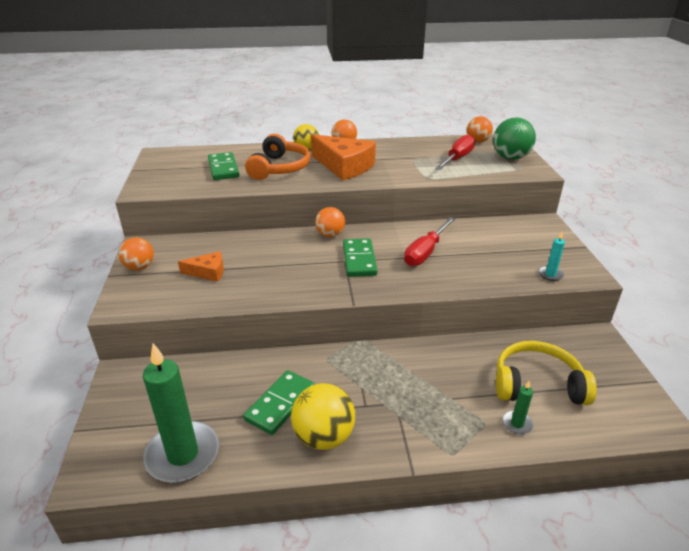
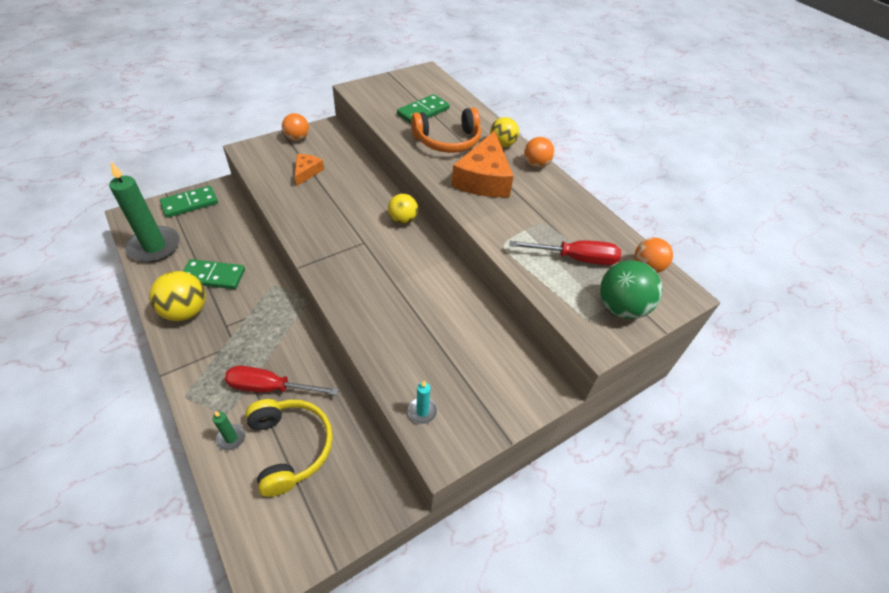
camera: 60 degrees right, 15 degrees up
orange cheese [178,251,224,282] -> orange cheese turned 135 degrees counterclockwise [295,154,324,186]
orange ball [315,207,345,237] -> yellow ball [388,194,418,224]
green domino [343,238,378,277] -> green domino moved to [160,186,218,218]
red screwdriver [404,218,455,266] -> red screwdriver moved to [225,366,339,395]

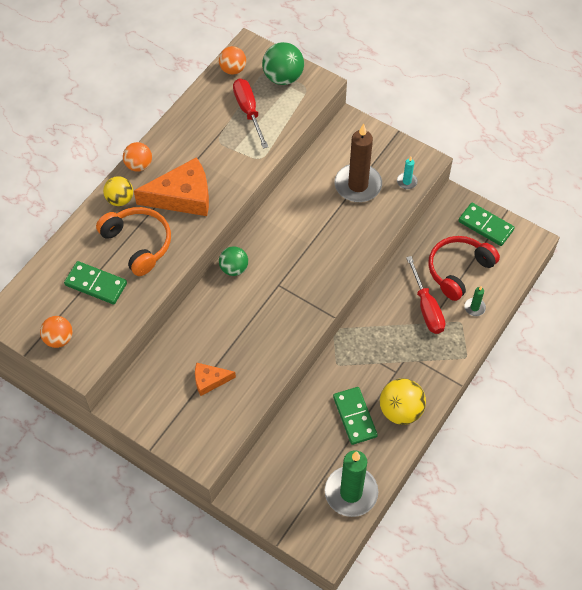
camera: 110 degrees left, 10 degrees up
green domino [160,186,218,218] -> green domino moved to [458,203,515,246]
yellow headphones [246,399,333,497] -> red headphones [428,236,500,301]
orange ball [282,113,309,141] -> orange ball moved to [40,316,73,348]
yellow ball [388,194,418,224] -> green ball [219,246,248,276]
none -> brown candle [335,124,382,202]

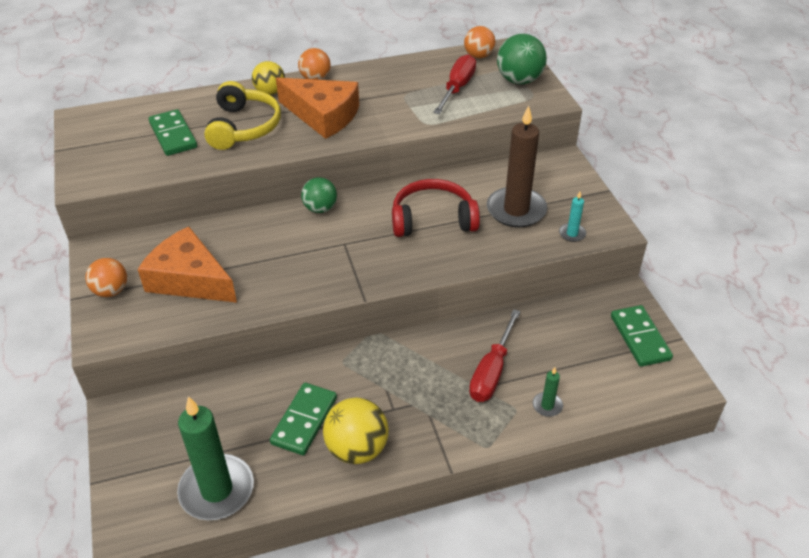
camera: 40 degrees right, 15 degrees down
orange ball [40,316,73,348] -> orange ball moved to [85,258,127,297]
orange headphones [96,207,171,276] -> yellow headphones [204,81,281,150]
orange cheese [195,363,236,396] -> orange cheese [138,227,237,303], size x1.90
red headphones [428,236,500,301] -> red headphones moved to [392,179,480,237]

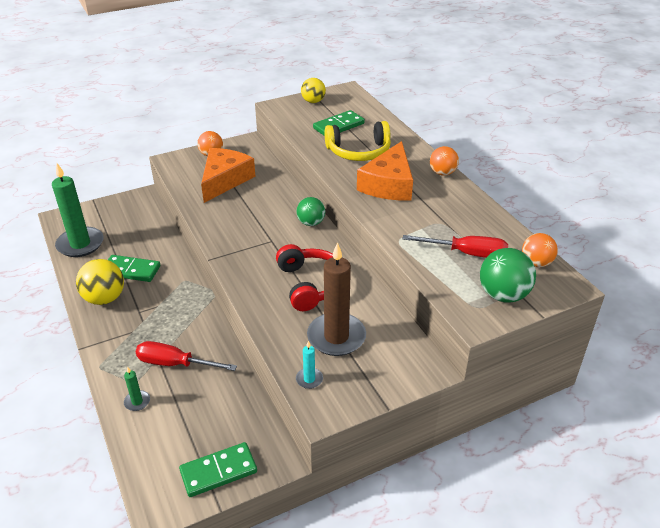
camera: 80 degrees right, 5 degrees down
yellow ball [252,61,285,95] -> yellow ball moved to [301,78,326,103]

